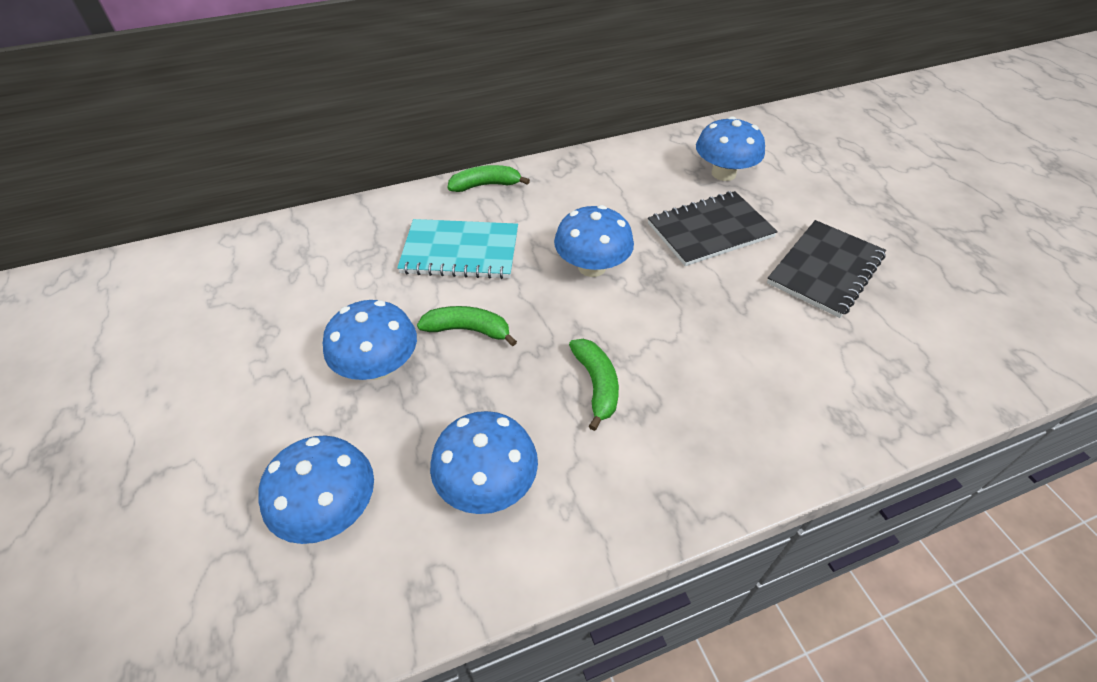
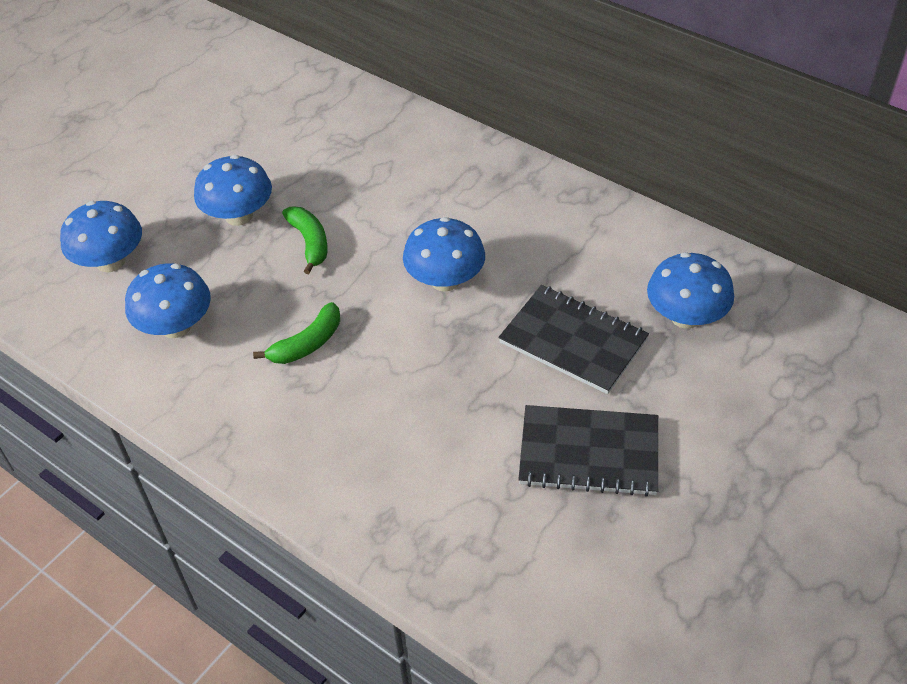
camera: 60 degrees right, 0 degrees up
turquoise notebook [397,219,518,279] -> none
green banana [448,165,530,192] -> none

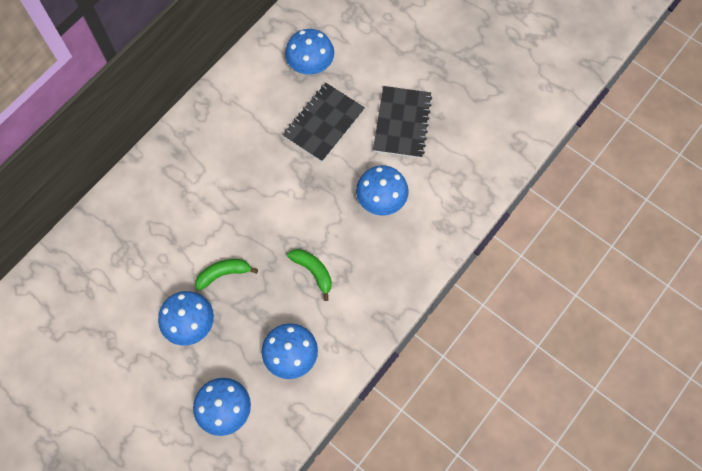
camera: 90 degrees left, 20 degrees up
blue mushroom [403,217,485,292] -> blue mushroom moved to [356,165,409,216]

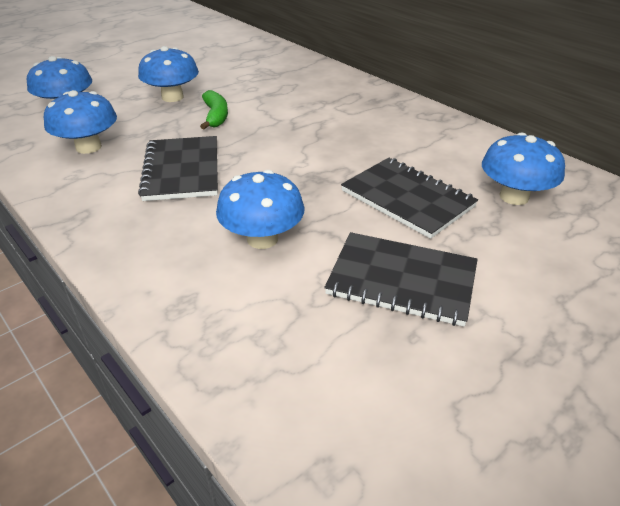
camera: 100 degrees right, 30 degrees down
green banana [287,249,332,301] -> black notebook [138,136,218,201]

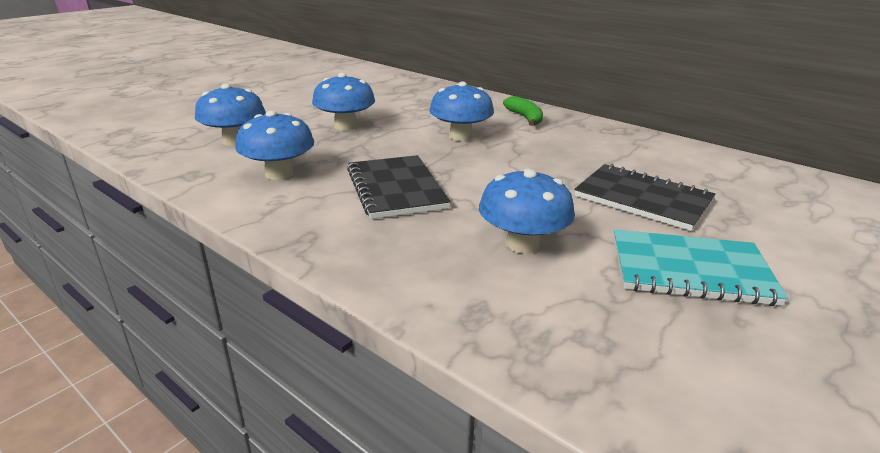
camera: 10 degrees left, 10 degrees down
green banana [200,90,228,129] -> green banana moved to [503,96,543,126]
black notebook [324,232,478,327] -> turquoise notebook [613,230,788,306]
blue mushroom [482,132,565,205] -> blue mushroom moved to [429,81,494,141]

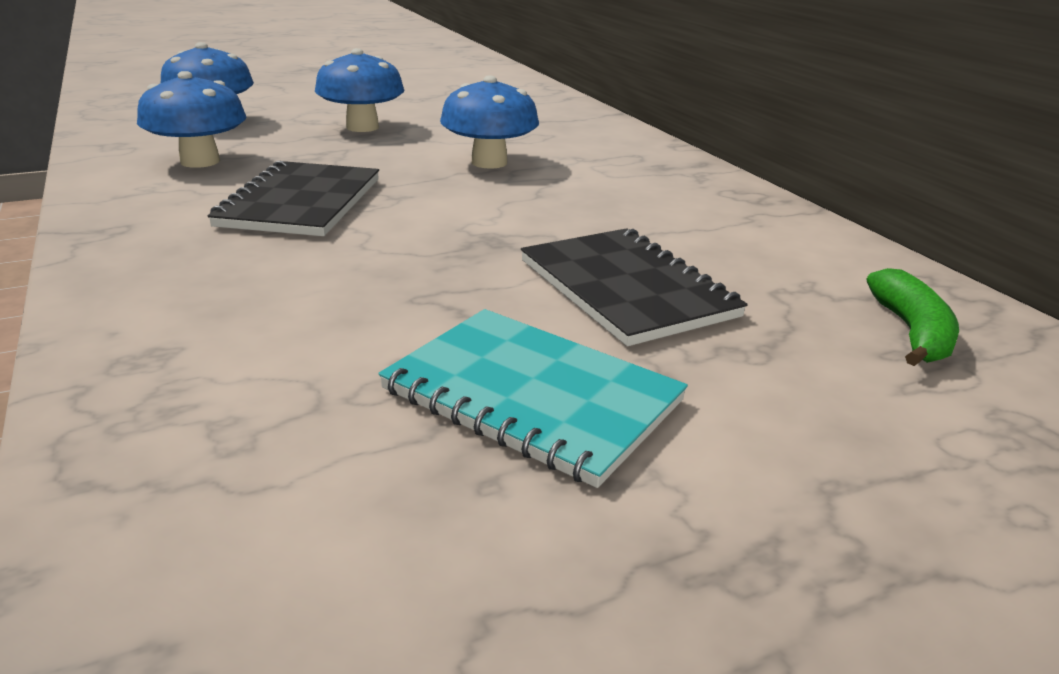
camera: 25 degrees right, 0 degrees up
blue mushroom [479,168,575,254] -> none
green banana [503,96,543,126] -> green banana moved to [867,268,959,366]

